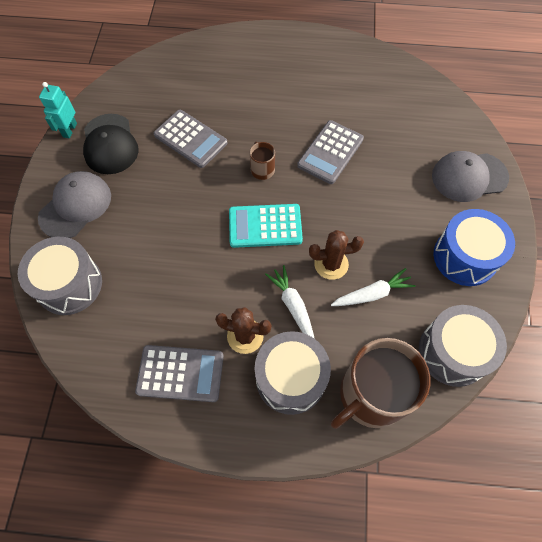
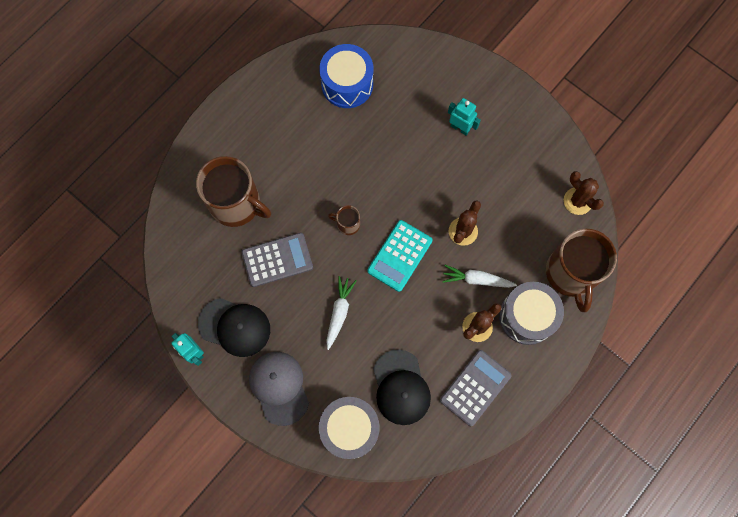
camera: 55 degrees left, 10 degrees up
grey calculator [297,120,364,184] -> none
white carrot [331,268,416,306] -> white carrot moved to [326,276,357,350]
grey drum [419,305,507,387] -> brown cactus [564,171,604,215]
grey cap [432,151,509,202] -> none
blue drum [434,209,515,286] -> blue drum moved to [319,44,373,108]
none -> brown mug [196,156,271,227]
none -> black cap [373,350,431,425]
none -> turquoise robot [448,98,481,136]

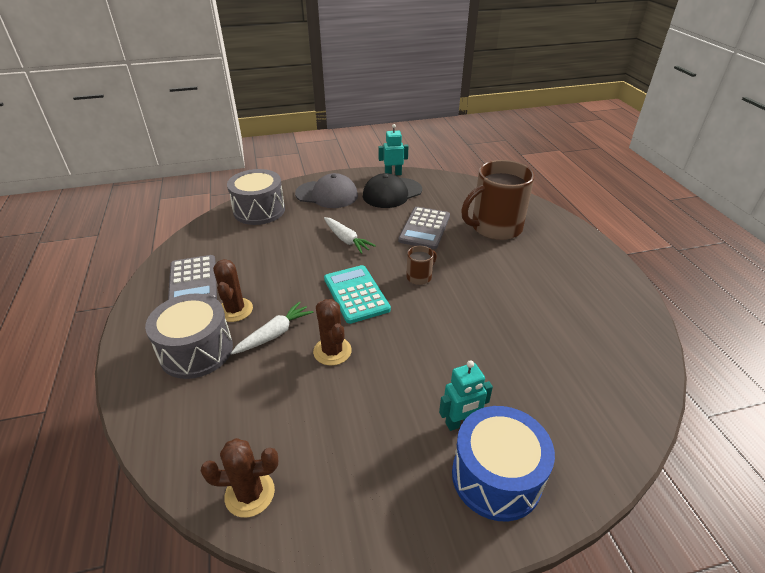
camera: 125 degrees right, 35 degrees down
blue drum [319,44,373,108] -> blue drum moved to [452,406,555,521]
black cap [373,350,431,425] -> none
brown mug [546,229,617,312] -> none

